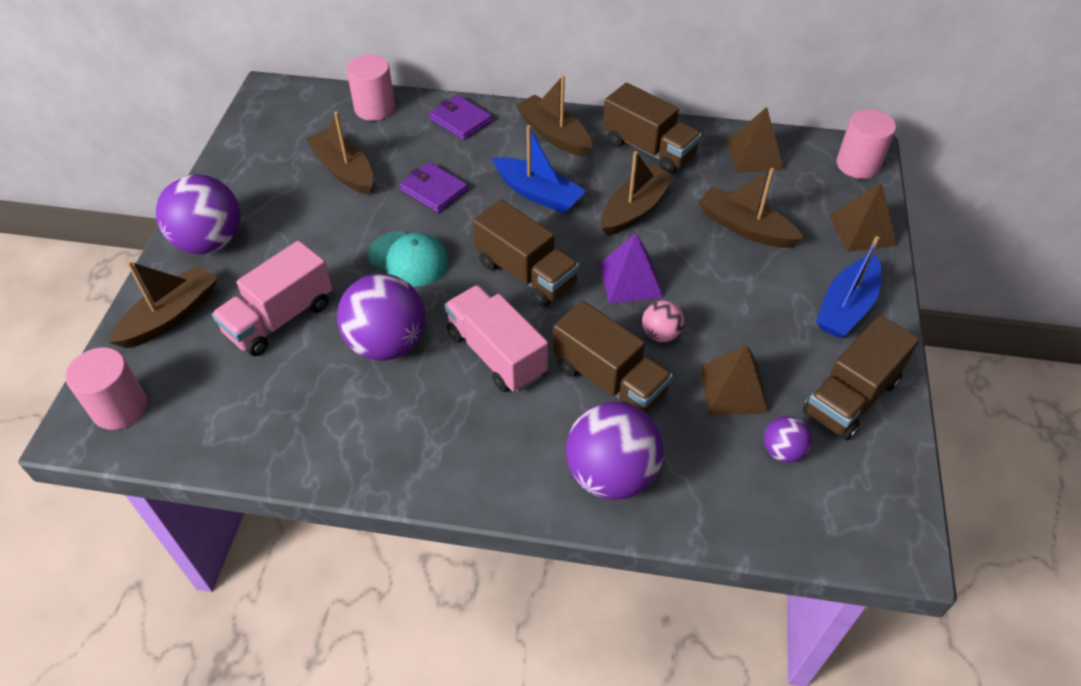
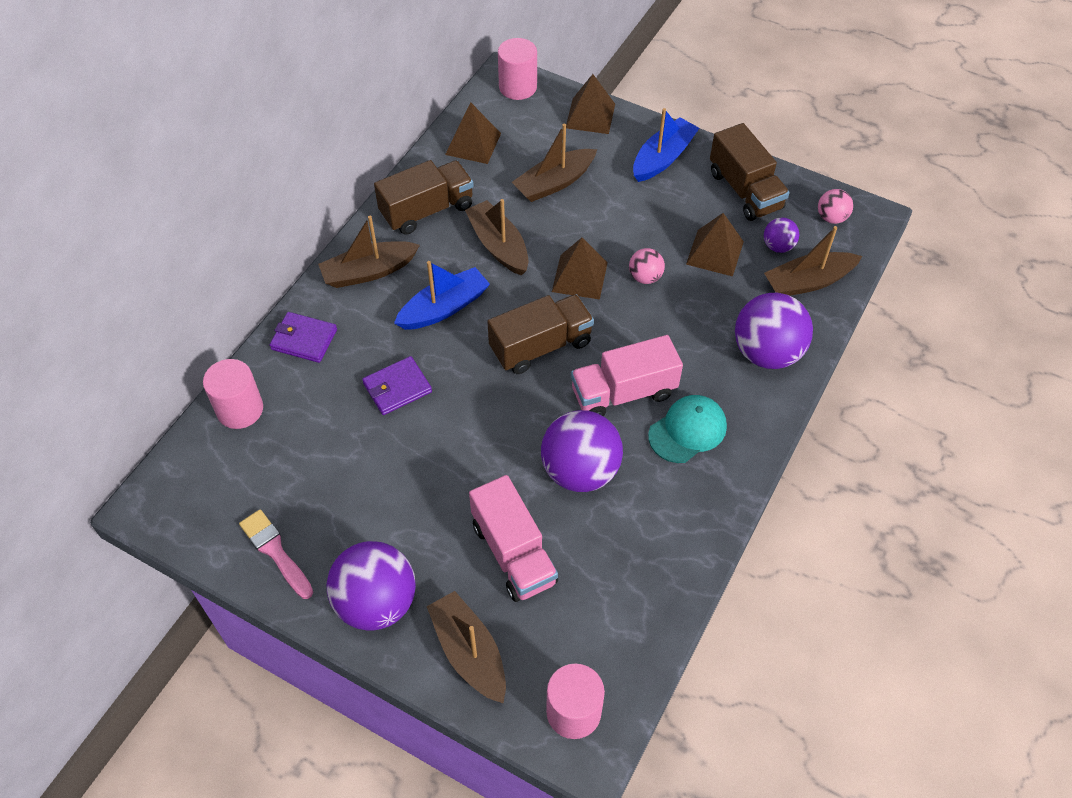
camera: 70 degrees left, 5 degrees up
brown boat [305,111,373,195] -> brown boat moved to [764,226,862,296]
turquoise cap [368,231,449,287] -> turquoise cap moved to [648,395,727,463]
purple wallet [429,95,492,140] -> purple wallet turned 45 degrees clockwise [269,312,337,363]
brown truck [553,301,673,413] -> none
purple pyramid [599,233,663,304] -> brown pyramid [552,238,608,300]
blue boat [816,236,882,338] -> blue boat turned 105 degrees counterclockwise [633,108,699,182]
none -> pink brush [239,509,313,599]
none -> pink ball [818,189,853,224]

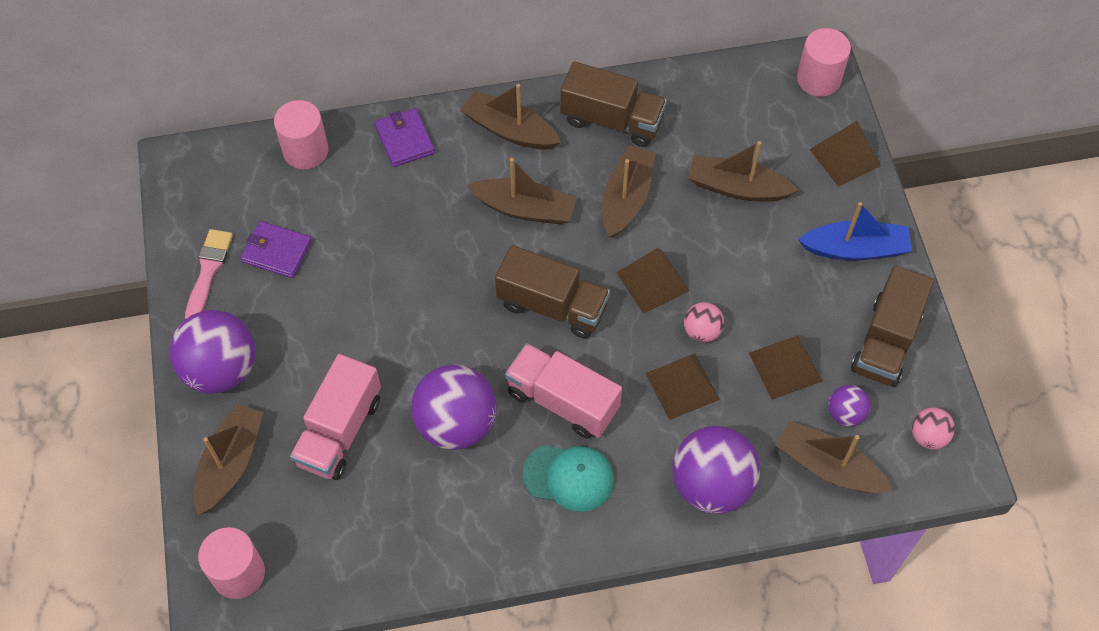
camera: 50 degrees right, 5 degrees up
purple wallet [362,356,432,415] -> purple wallet moved to [240,221,312,278]
blue boat [394,261,490,330] -> brown boat [467,158,577,224]
brown pyramid [445,102,501,164] -> brown pyramid moved to [645,354,720,420]

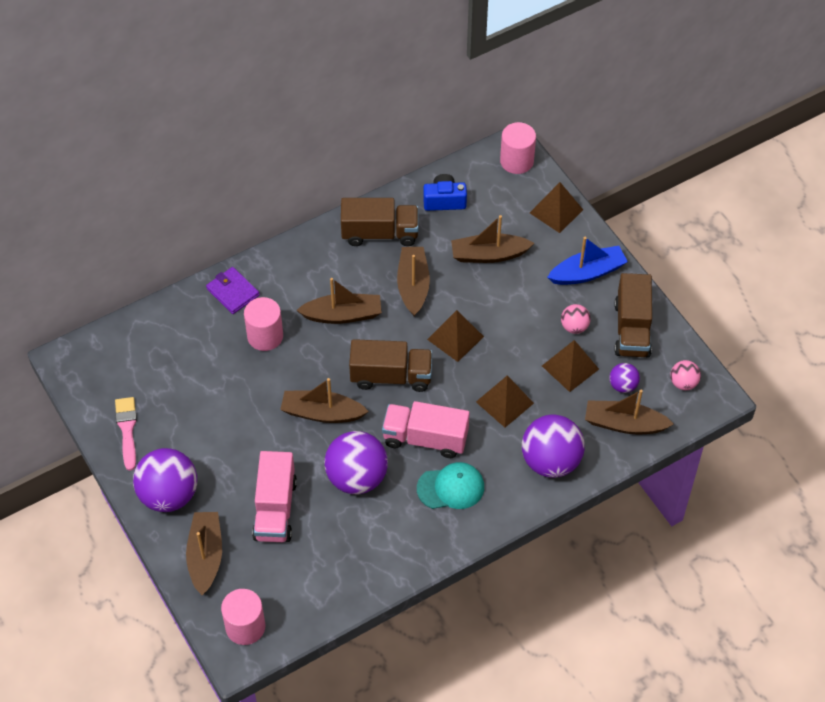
camera: 20 degrees left, 5 degrees down
purple wallet [240,221,312,278] -> none
pink cylinder [274,100,328,169] -> pink cylinder moved to [244,297,283,351]
brown boat [461,84,561,150] -> brown boat moved to [280,378,369,423]
pink ball [684,302,724,343] -> pink ball moved to [561,304,591,334]
none -> blue camera [423,174,467,211]

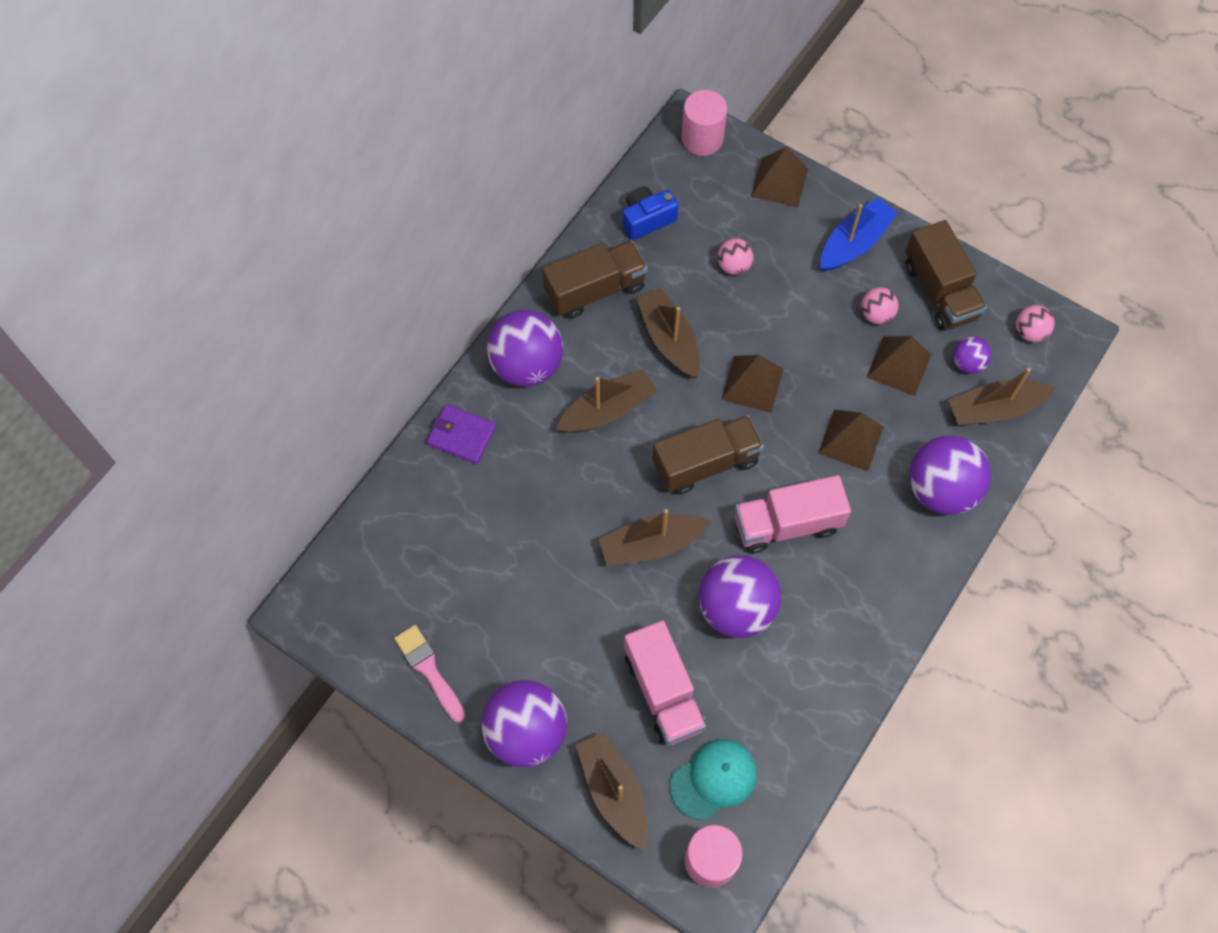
camera: 25 degrees left, 10 degrees up
pink cylinder [244,297,283,351] -> none
turquoise cap [417,462,484,509] -> turquoise cap moved to [670,739,757,820]
brown boat [451,215,534,263] -> pink ball [717,238,754,275]
none -> purple ball [487,310,563,387]

